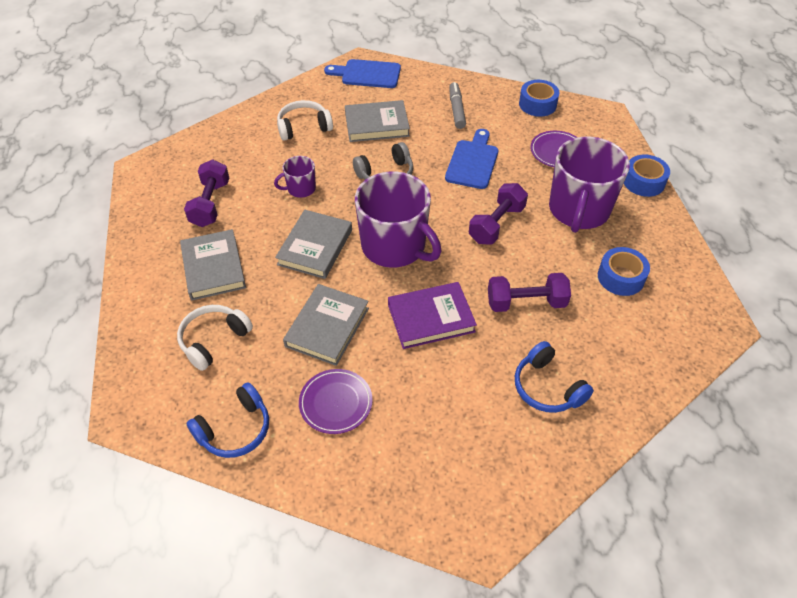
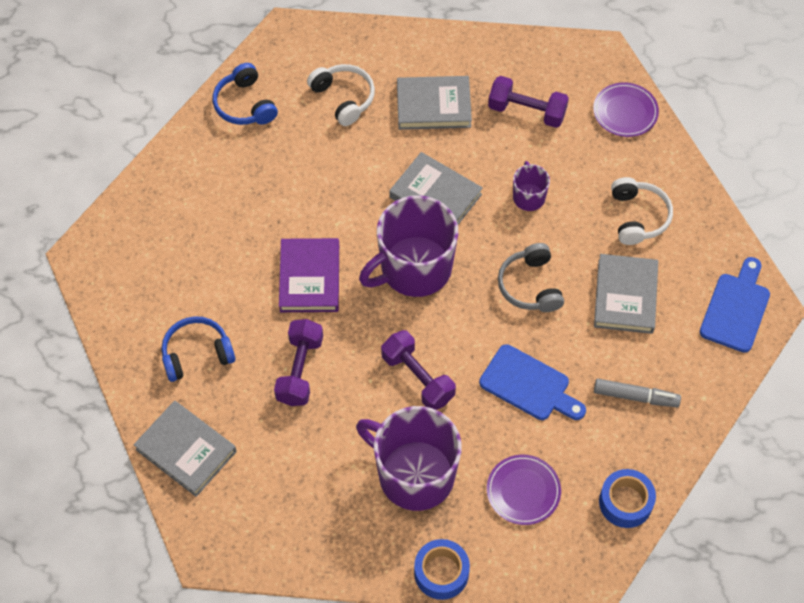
camera: 105 degrees right, 10 degrees up
grey book [283,284,369,366] -> grey book moved to [134,401,237,497]
purple plate [299,369,373,434] -> purple plate moved to [593,82,659,137]
blue tape [598,247,650,296] -> none

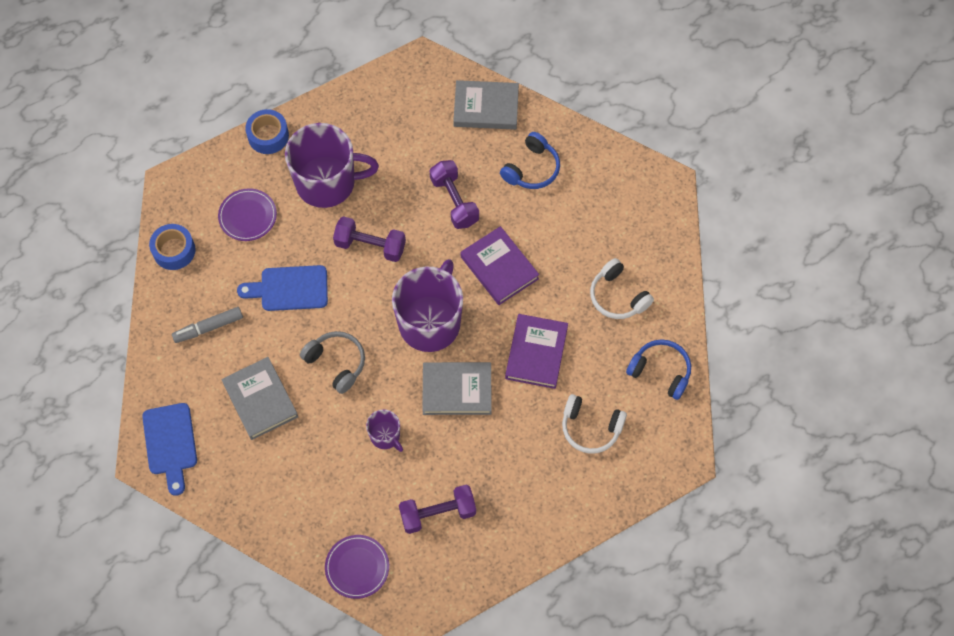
camera: 145 degrees right, 5 degrees up
grey book [397,76,472,130] -> none
white headphones [611,177,673,245] -> white headphones moved to [590,258,654,319]
none -> purple book [505,314,568,389]

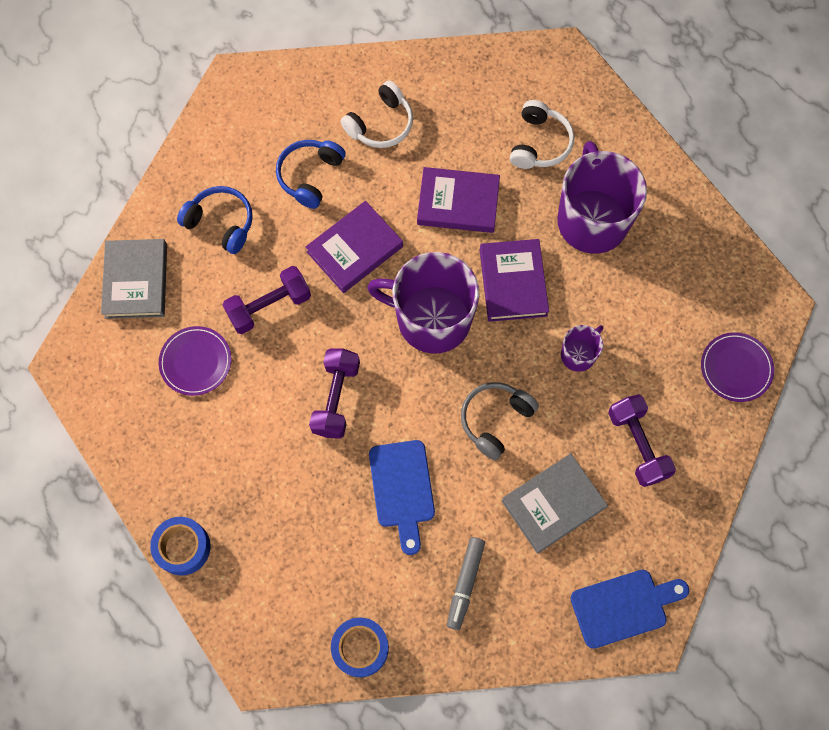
camera: 95 degrees left, 5 degrees up
grey marker [172,307,243,343] -> grey marker turned 45 degrees clockwise [447,537,485,630]
purple plate [218,188,277,241] -> purple plate moved to [159,326,231,396]
purple mug [285,123,379,208] -> purple mug moved to [557,141,647,254]
purple dumbbell [399,485,476,534] -> purple dumbbell moved to [608,395,676,487]
grey book [422,362,492,415] -> purple book [480,239,549,322]
blue headphones [626,339,691,400] -> blue headphones moved to [276,140,346,209]

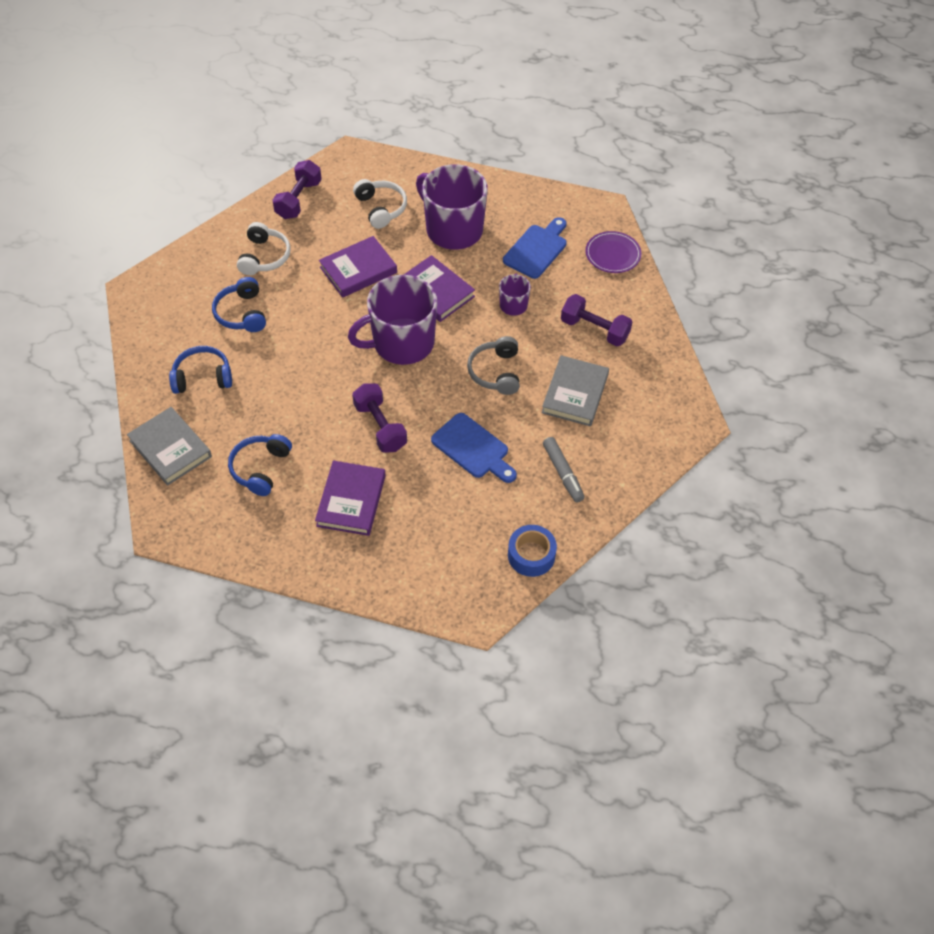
camera: 40 degrees left, 15 degrees down
blue tape [150,517,211,575] -> none
purple plate [159,326,231,396] -> blue headphones [228,434,292,496]
purple dumbbell [222,266,311,334] -> purple dumbbell moved to [272,160,322,219]
purple book [306,201,403,293] -> purple book moved to [315,461,386,536]
blue cutting board [570,570,689,649] -> blue cutting board moved to [503,217,567,279]

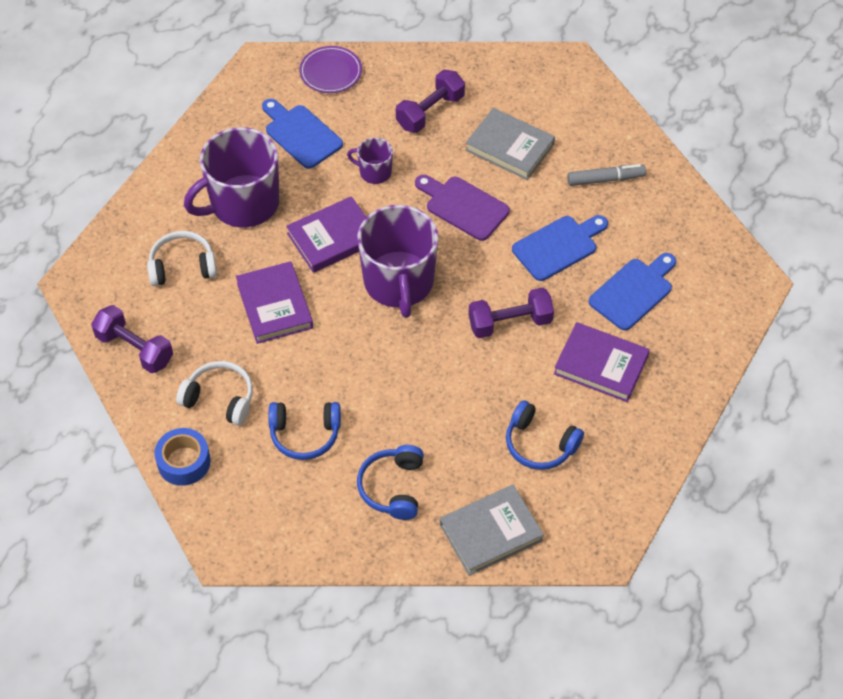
camera: 75 degrees left, 0 degrees up
grey headphones [467,336,520,395] -> purple cutting board [415,175,510,241]
blue tape [508,525,557,577] -> blue tape moved to [154,428,211,486]
none -> blue cutting board [589,253,676,330]

